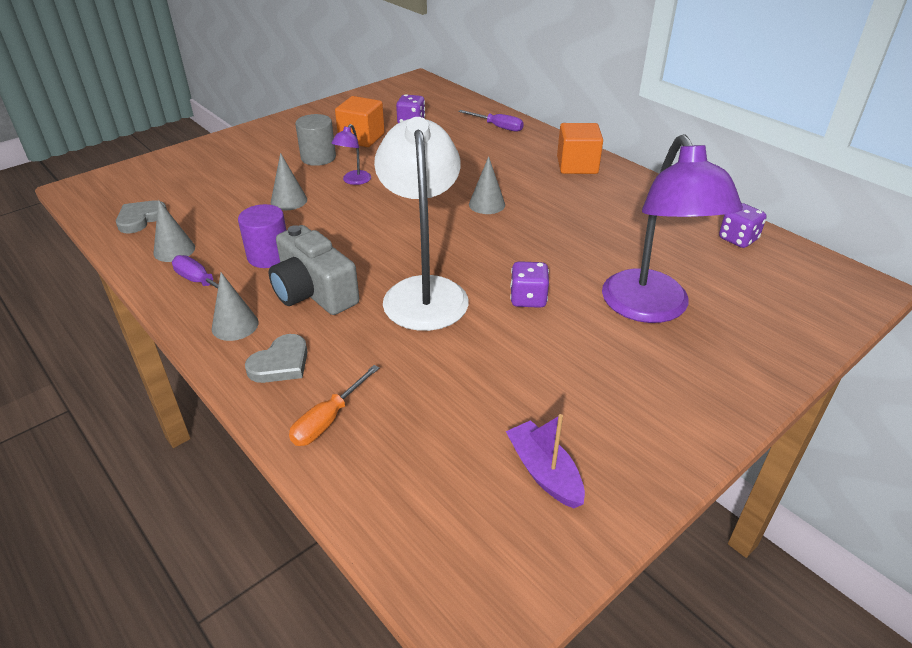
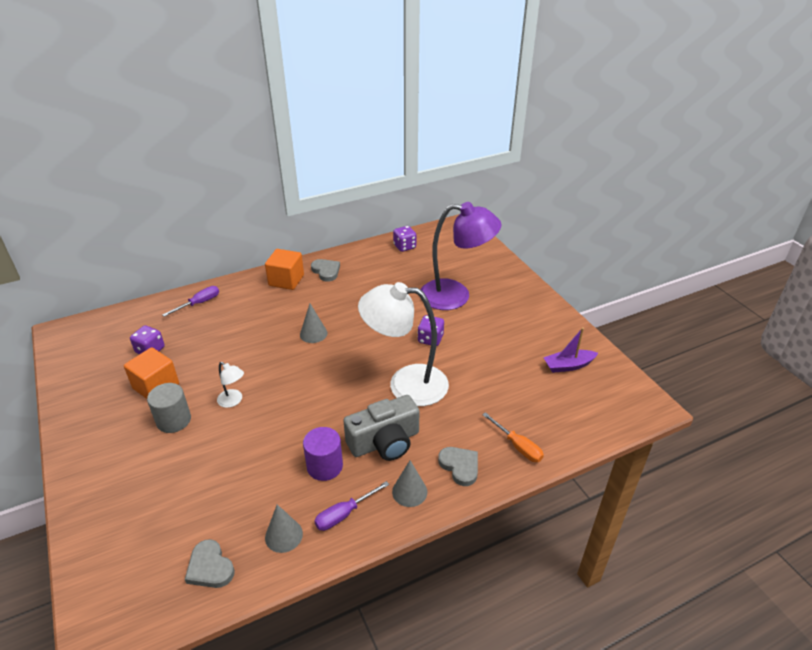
camera: 75 degrees left, 0 degrees up
grey cone [271,153,307,210] -> none
purple lamp [331,124,371,185] -> white lamp [217,362,244,408]
none -> grey heart [311,259,340,282]

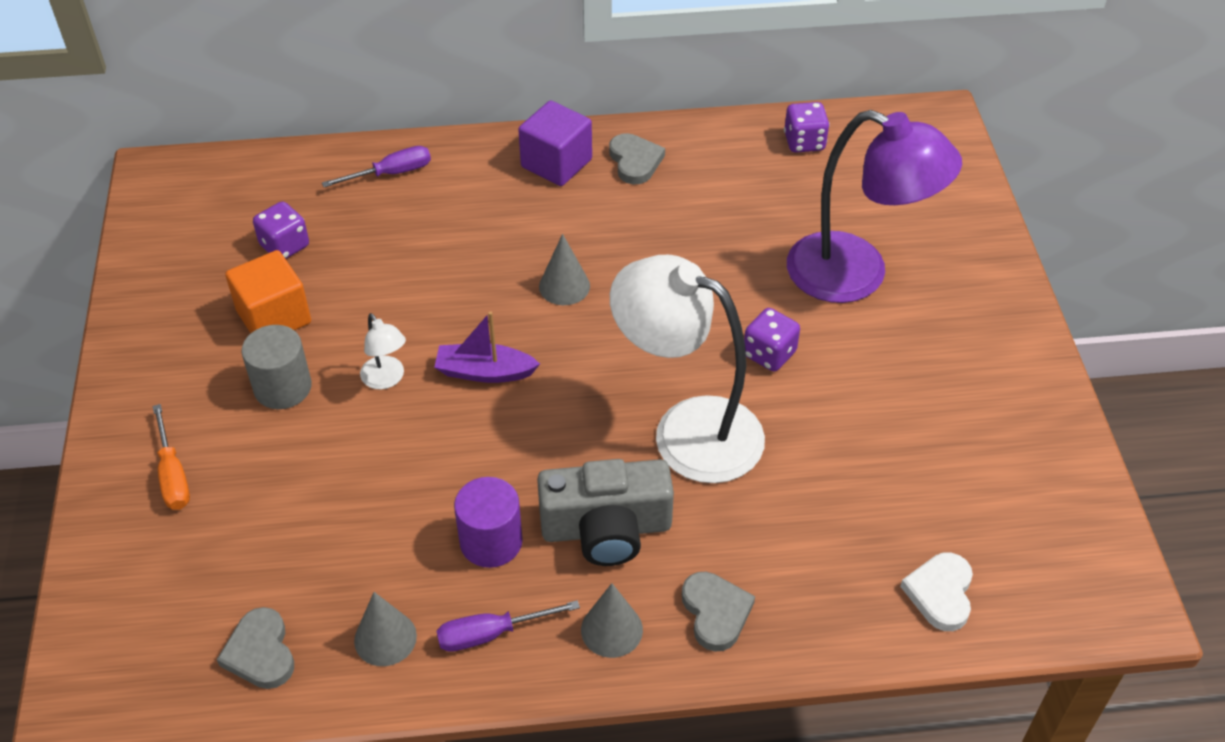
camera: 20 degrees right, 10 degrees up
orange cube [265,249,304,290] -> purple cube [518,100,592,186]
orange screwdriver [482,412,544,462] -> orange screwdriver moved to [153,404,190,510]
purple boat [543,327,598,373] -> purple boat moved to [434,311,540,383]
none -> white heart [900,553,973,631]

